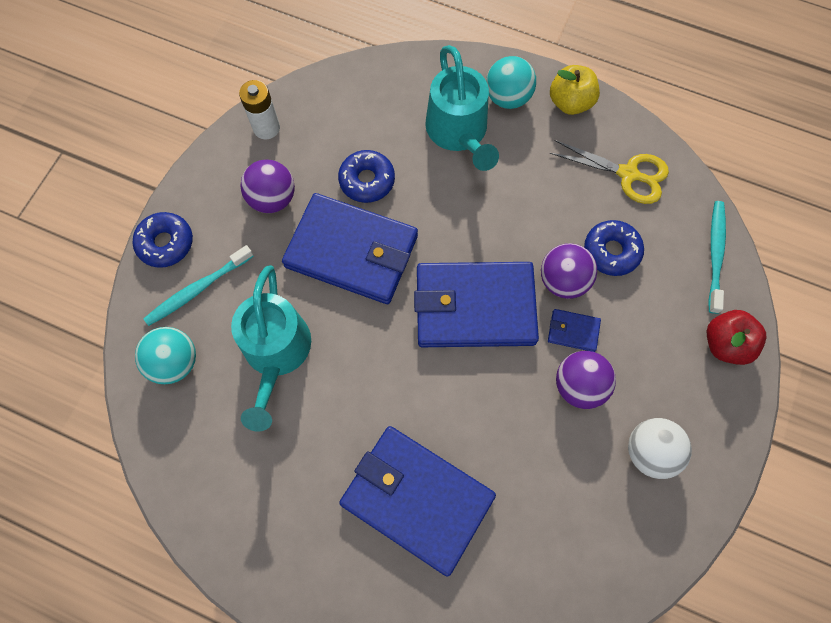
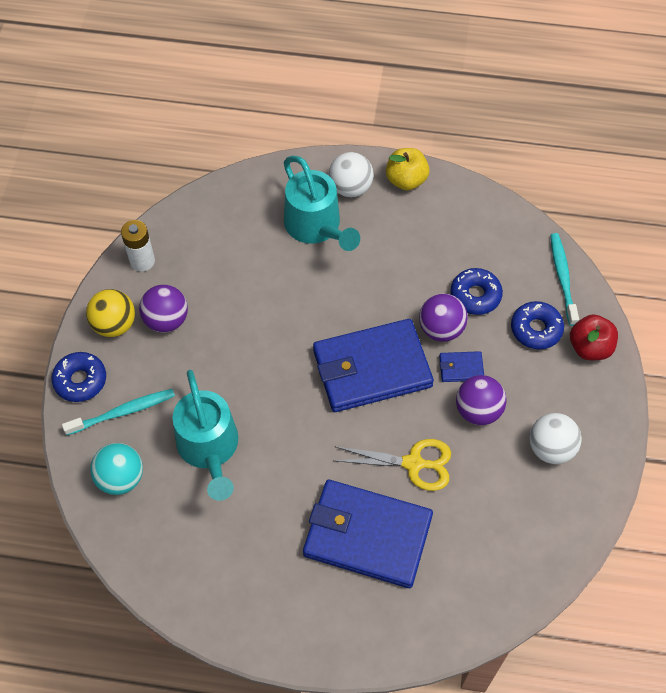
camera: 15 degrees left, 10 degrees down
turquoise toothbrush [143,245,254,326] -> turquoise toothbrush turned 150 degrees counterclockwise [62,389,175,435]
blue wallet [282,193,418,304] -> none
blue donut [338,150,395,203] -> blue donut moved to [511,301,564,349]
turquoise ball [486,56,536,109] -> white ball [329,152,374,197]
yellow scissors [550,140,669,204] -> yellow scissors moved to [333,439,451,491]
none -> yellow ball [86,289,135,337]

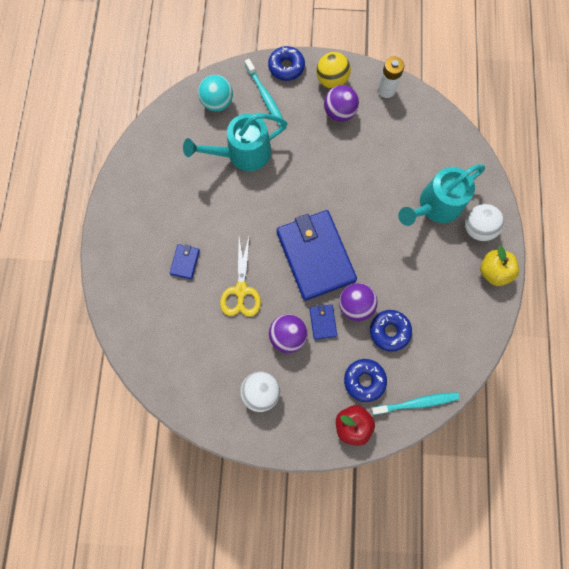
camera: 85 degrees right, 15 degrees up
blue wallet [303,480,433,588] -> blue wallet [169,244,200,279], size x0.41

